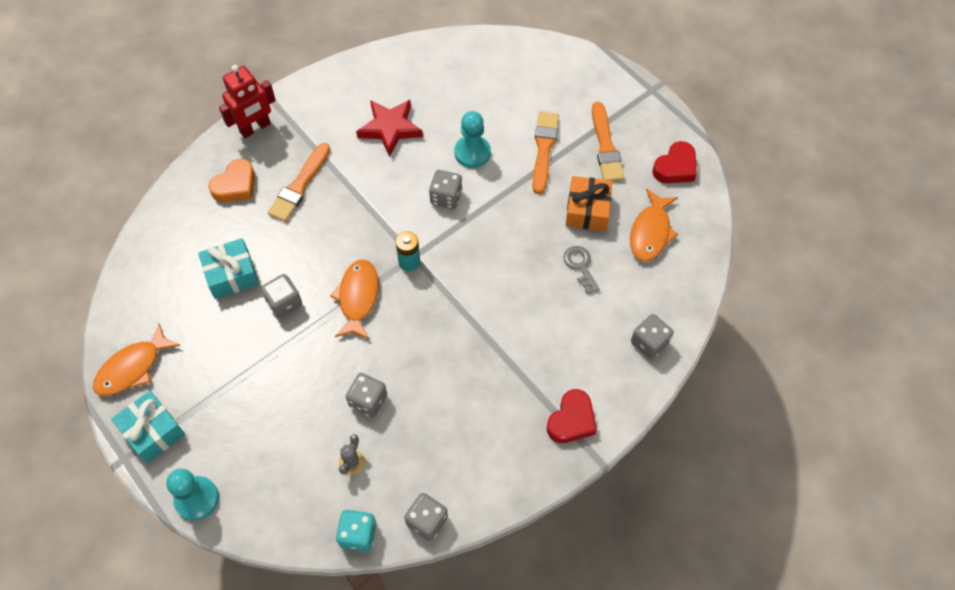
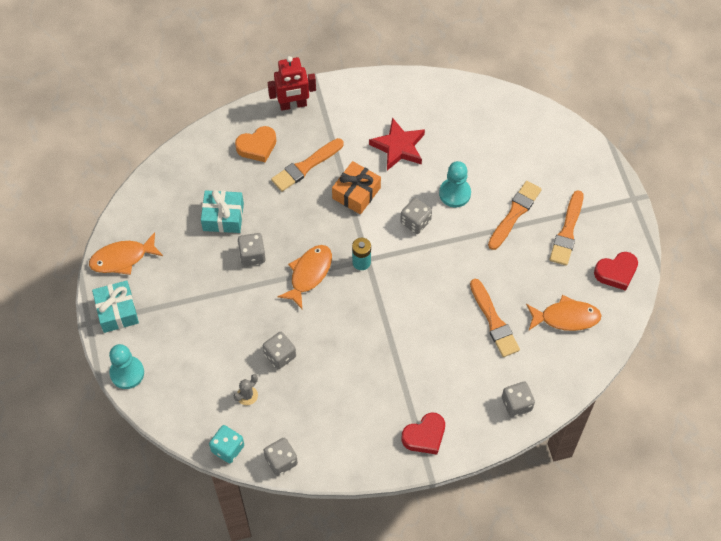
camera: 25 degrees right, 0 degrees up
grey key [563,246,600,294] -> orange brush [470,279,520,357]
orange gift [566,176,612,231] -> orange gift moved to [332,161,381,215]
orange fish [630,189,678,261] -> orange fish turned 135 degrees counterclockwise [526,295,602,331]

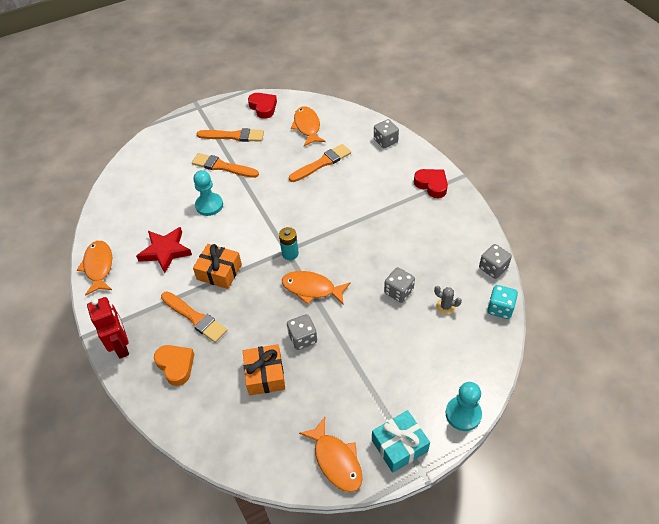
camera: 100 degrees left, 10 degrees down
turquoise gift [201,190,244,233] -> orange gift [243,344,285,396]
grey dice [400,198,432,234] -> none
none -> orange fish [77,241,112,296]

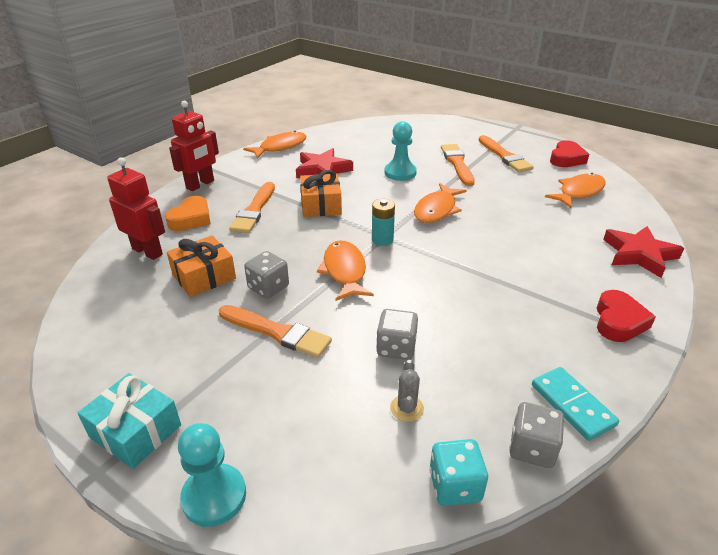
camera: 60 degrees right, 15 degrees down
orange brush [289,144,351,182] -> orange brush moved to [219,305,332,358]
orange fish [299,417,362,492] -> orange fish moved to [414,183,467,223]
grey dice [374,119,399,148] -> red star [603,226,684,278]
none -> red robot [107,157,165,260]
none -> turquoise domino [532,367,619,441]

